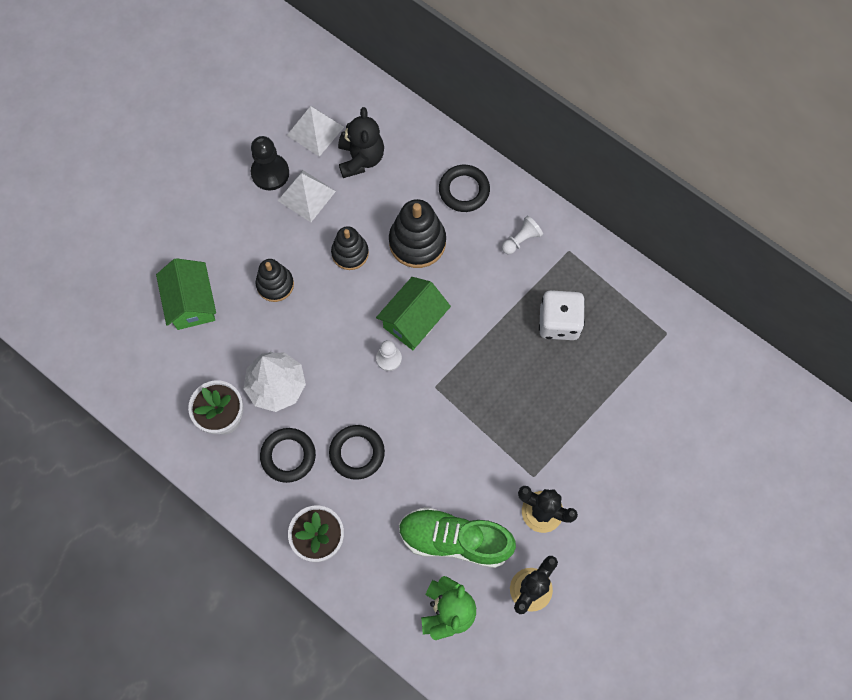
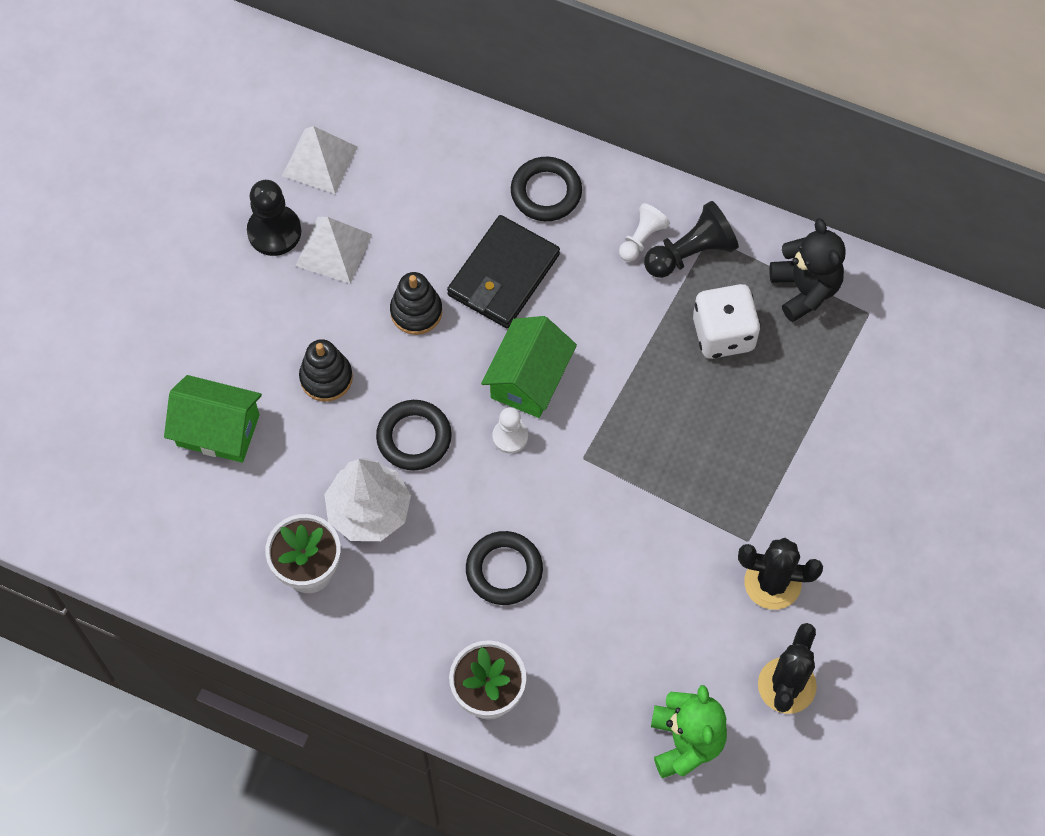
camera: 15 degrees left, 5 degrees down
green house [156,258,216,330] -> green house turned 45 degrees counterclockwise [164,375,262,463]
black ring [260,428,316,483] -> black ring moved to [376,400,452,470]
black teddy bear [338,107,384,178] -> black teddy bear moved to [770,218,846,322]
black stacking toy [389,199,446,268] -> black wallet [447,215,560,328]
green shoe [399,507,516,568] -> none
none -> black pawn [644,201,739,278]

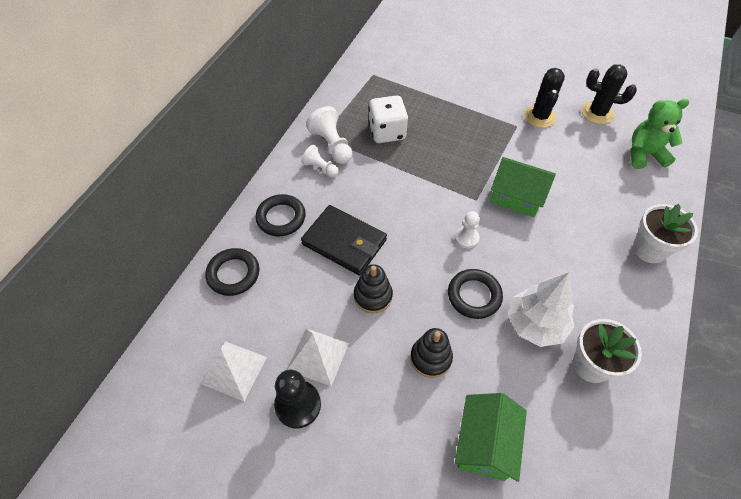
camera: 90 degrees left, 10 degrees down
black ring [466,531,543,605] -> black ring moved to [205,248,259,296]
green house [481,316,577,418] -> green house moved to [490,157,556,217]
black pawn [644,201,739,278] -> white pawn [306,106,353,164]
black teddy bear [770,218,846,322] -> none

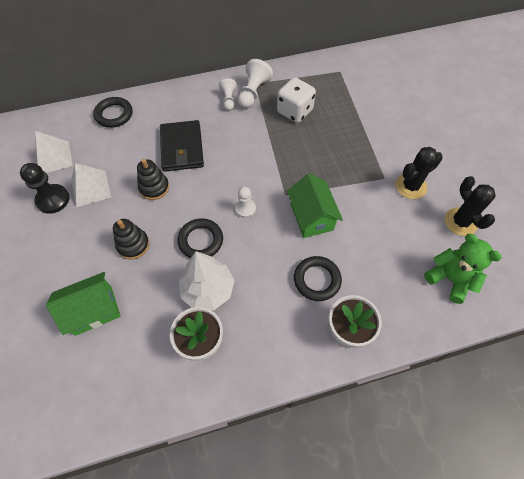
camera: 50 degrees right, 5 degrees up
black ring [256,194,306,236] -> black ring moved to [294,256,342,301]

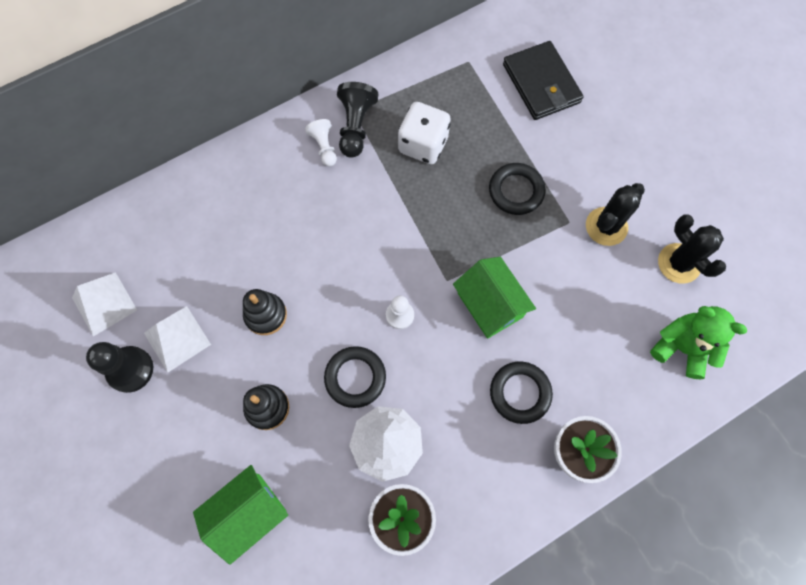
camera: 15 degrees left, 10 degrees up
black ring [93,97,132,128] -> black ring moved to [489,163,546,215]
black wallet [160,120,204,172] -> black wallet moved to [503,41,584,120]
white pawn [238,59,273,108] -> black pawn [337,82,378,158]

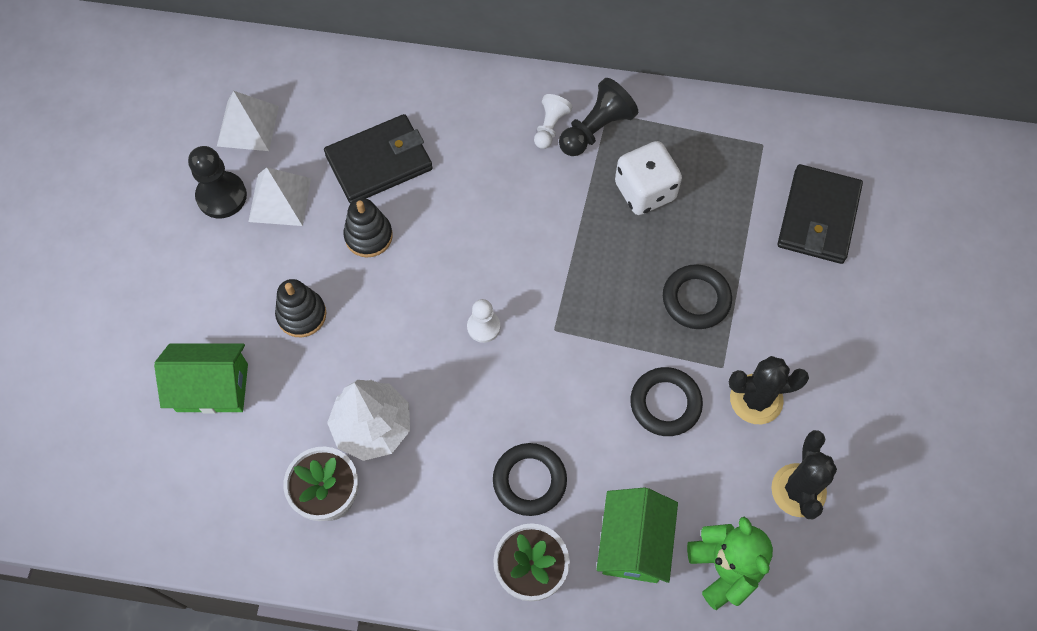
camera: 40 degrees right, 5 degrees down
black ring [324,346,386,408] -> black ring moved to [630,367,703,436]
green house [453,257,536,339] -> green house moved to [596,487,678,583]
none -> black wallet [324,114,433,204]

